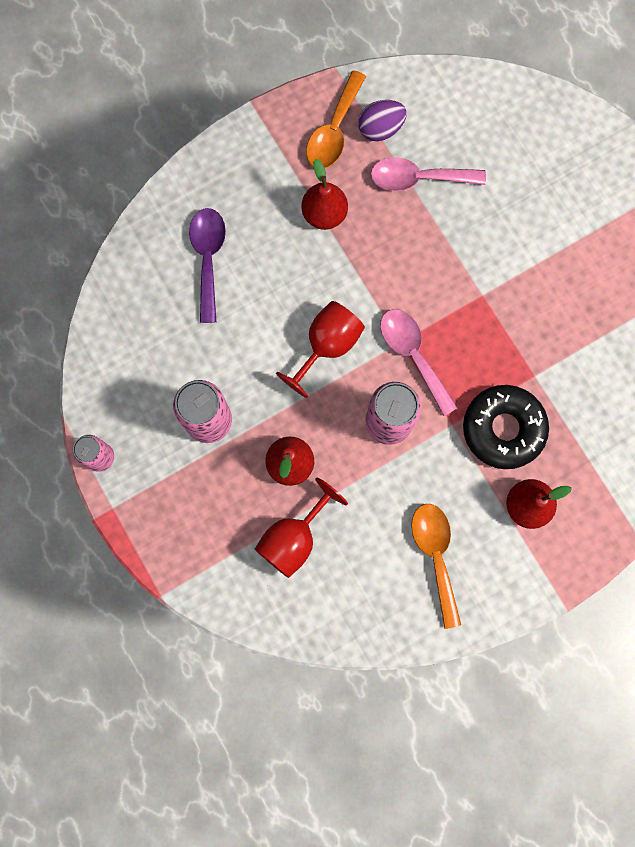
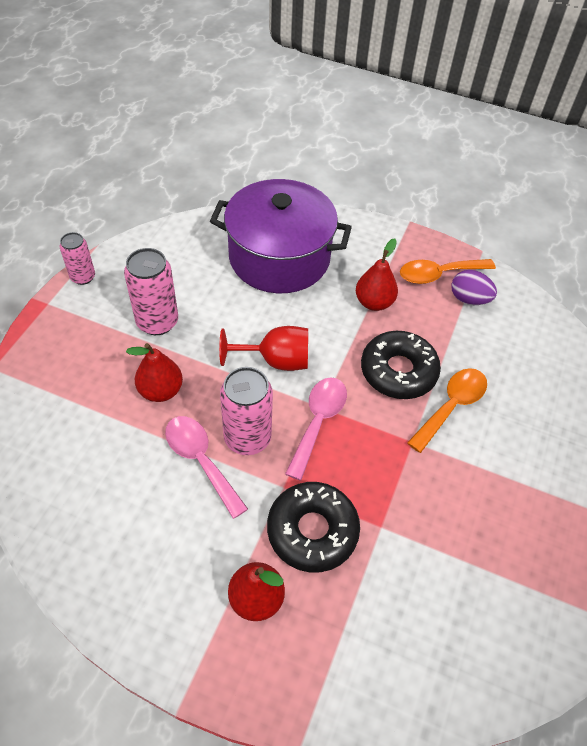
camera: 50 degrees right, 25 degrees down
purple spoon [189,208,226,323] -> purple pot [210,179,352,293]
red goblet [255,478,348,578] -> none
pink spoon [371,157,486,191] -> pink spoon moved to [165,416,248,519]
orange spoon [411,504,461,629] -> orange spoon moved to [407,368,487,453]
none -> black donut [361,331,441,399]

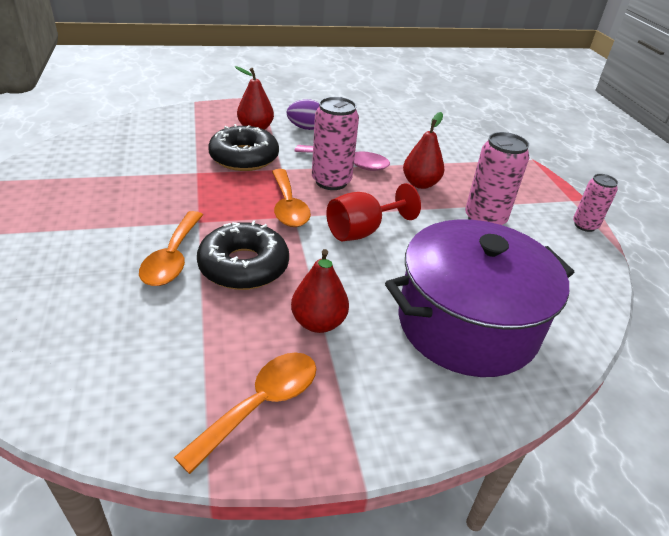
camera: 145 degrees right, 15 degrees down
pink spoon [285,378,347,480] -> orange spoon [272,169,311,227]
purple egg [451,270,497,305] -> purple egg moved to [287,99,319,130]

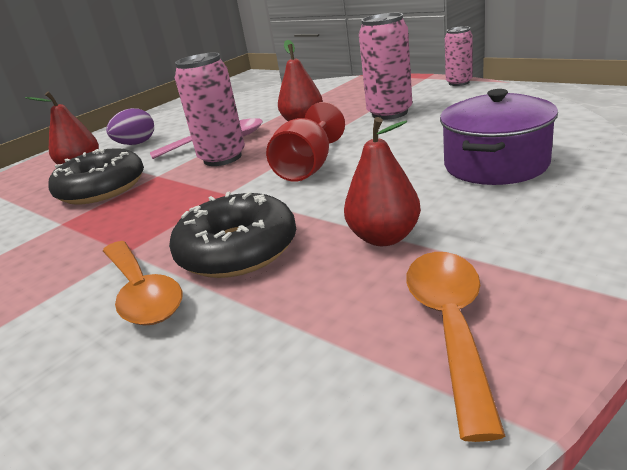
camera: 30 degrees left, 10 degrees down
orange spoon [272,169,311,227] -> none
purple pot [385,219,574,377] -> purple pot [440,89,558,185], size x0.64

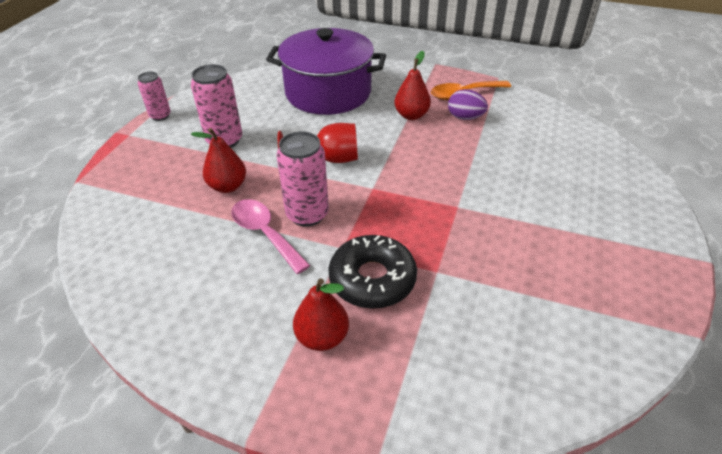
camera: 115 degrees left, 15 degrees up
orange spoon [103,241,182,326] -> none
purple egg [106,108,154,145] -> purple egg moved to [448,89,488,120]
black donut [169,192,296,278] -> none
purple pot [440,89,558,185] -> purple pot [266,28,386,115], size x1.57

